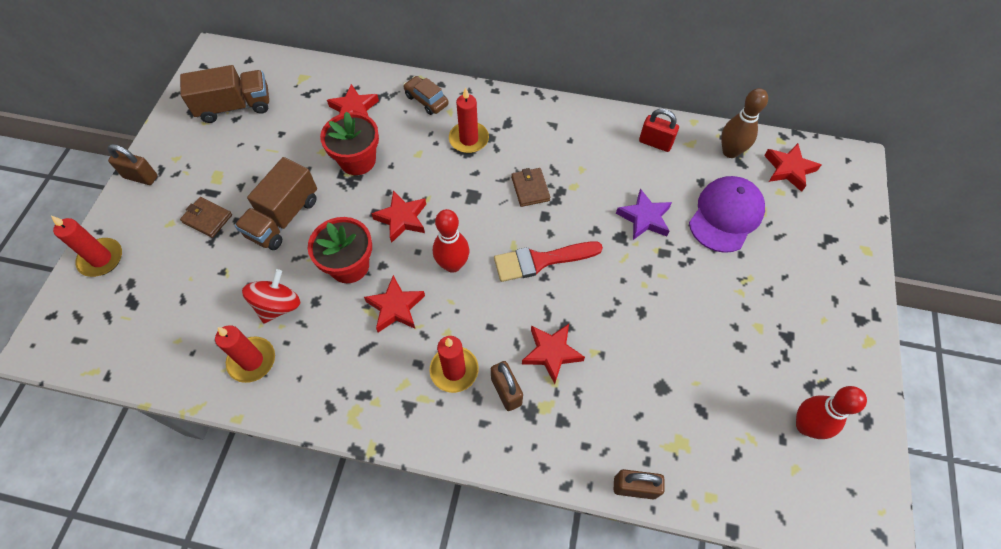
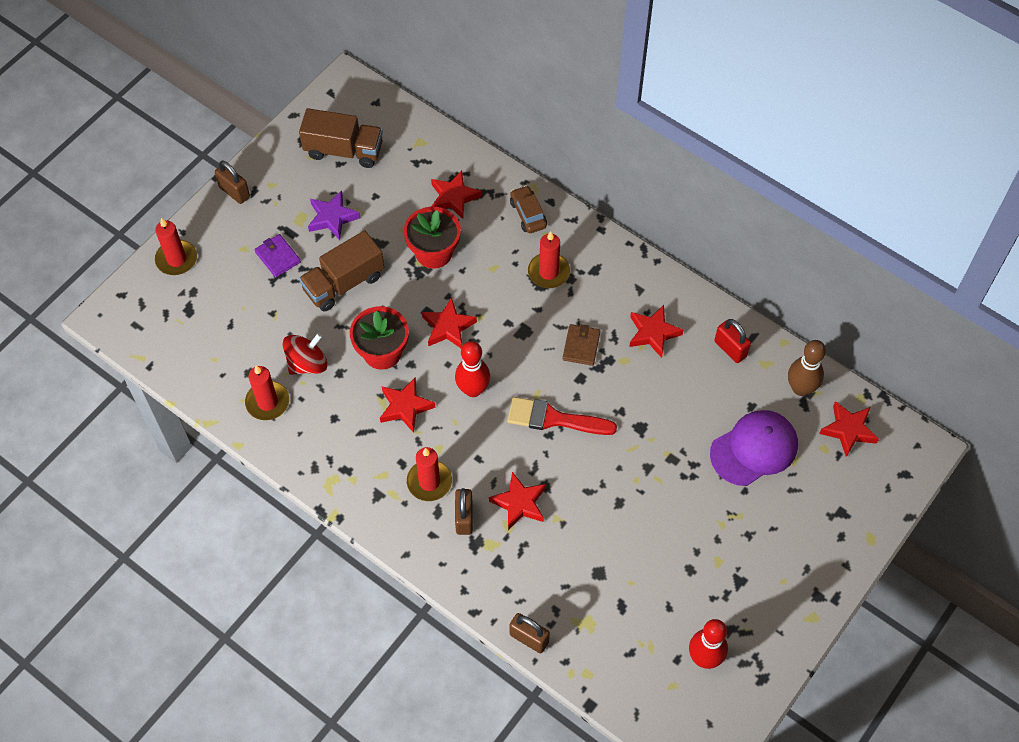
camera: 25 degrees right, 0 degrees up
brown wallet [180,197,232,238] -> purple wallet [255,234,301,277]
purple star [616,189,672,240] -> purple star moved to [308,190,361,240]
none -> red star [629,305,683,358]

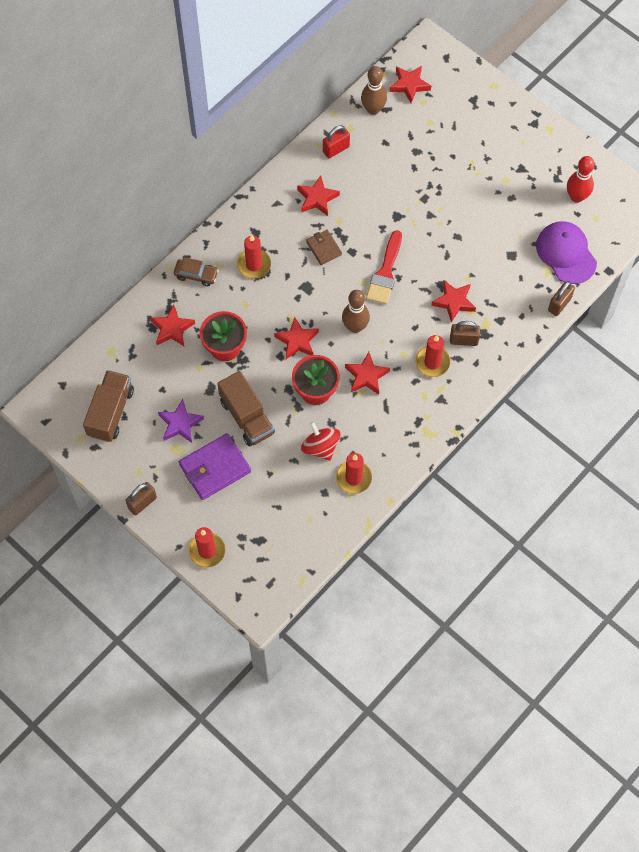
camera: 85 degrees left, 5 degrees up
purple wallet [255,234,301,277] -> purple wallet [179,433,251,500], size x1.77
red bowling pin [455,341,490,397] -> brown bowling pin [342,290,370,333]
brown car [510,185,547,233] -> brown car turned 150 degrees counterclockwise [174,257,219,286]
brown wallet [563,324,600,366] -> brown wallet turned 45 degrees clockwise [306,230,342,265]
purple cap [710,410,798,486] -> purple cap moved to [536,221,597,284]

